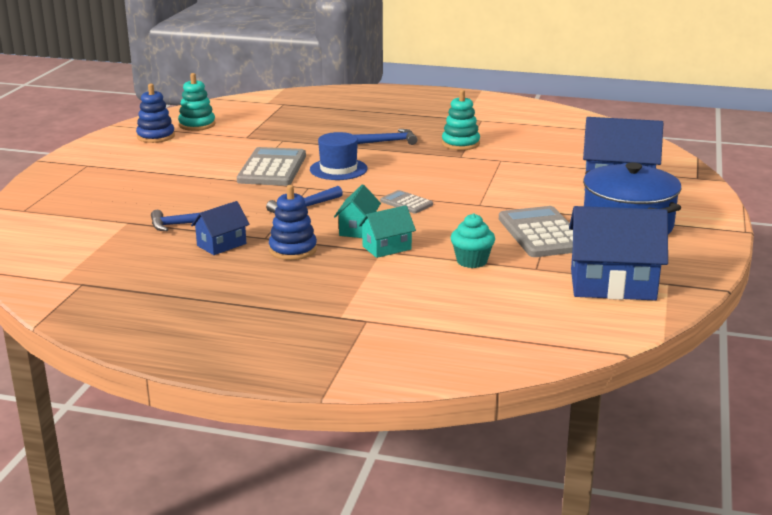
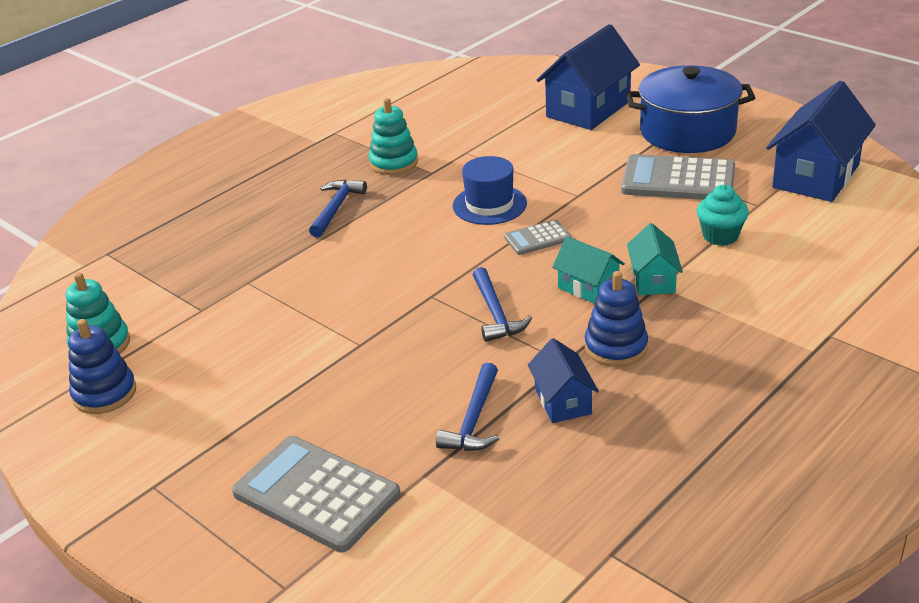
camera: 60 degrees left, 10 degrees up
grey calculator [237,147,306,186] -> grey calculator moved to [232,436,400,553]
blue hat [310,132,368,180] -> blue hat moved to [453,156,527,225]

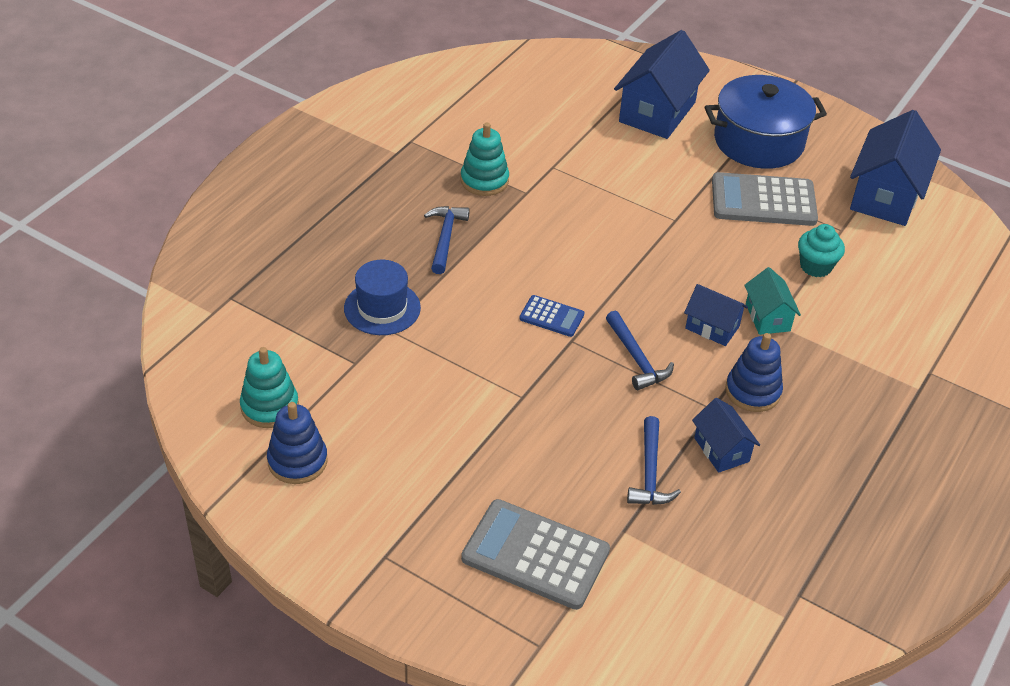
camera: 15 degrees left, 10 degrees up
blue hat [453,156,527,225] -> blue hat moved to [344,260,421,335]
grey calculator [504,220,571,255] -> none
turquoise house [552,236,625,304] -> blue house [684,284,748,346]
none -> blue calculator [519,295,585,337]

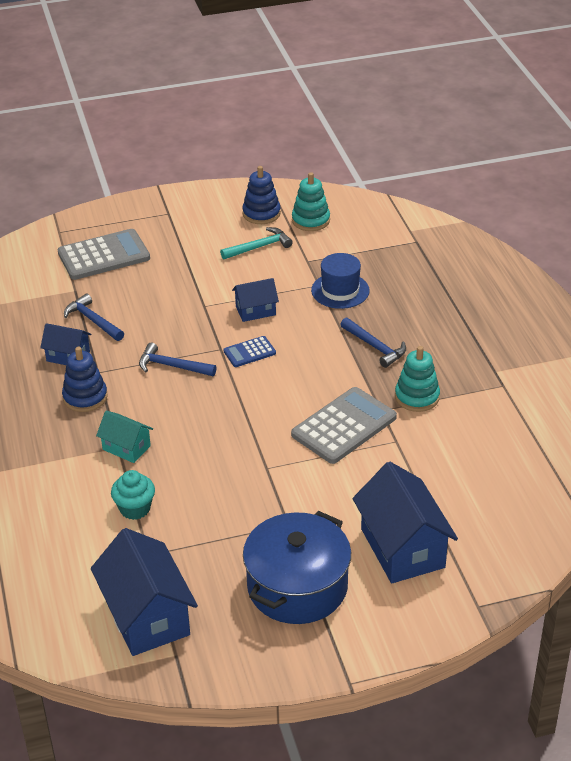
camera: 135 degrees right, 5 degrees down
blue house [684,284,748,346] -> blue house moved to [232,278,279,322]
grey calculator [712,172,818,226] -> grey calculator moved to [291,387,397,464]
none -> turquoise hammer [220,227,293,260]

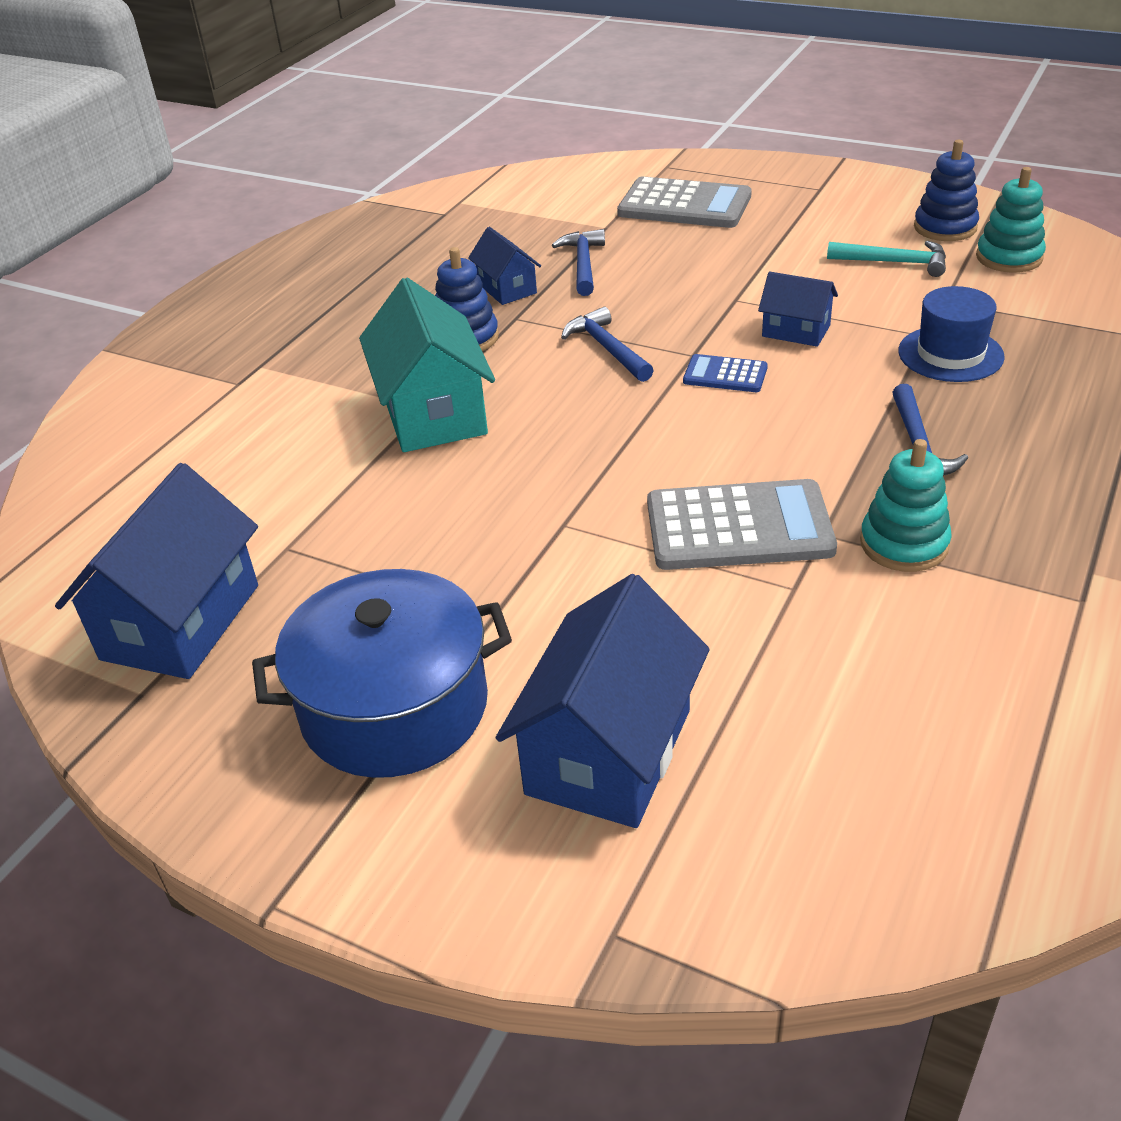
camera: 45 degrees right, 0 degrees up
turquoise house [96,411,153,463] -> turquoise house [359,277,495,452], size x1.87
turquoise cupcake [111,470,155,520] -> none

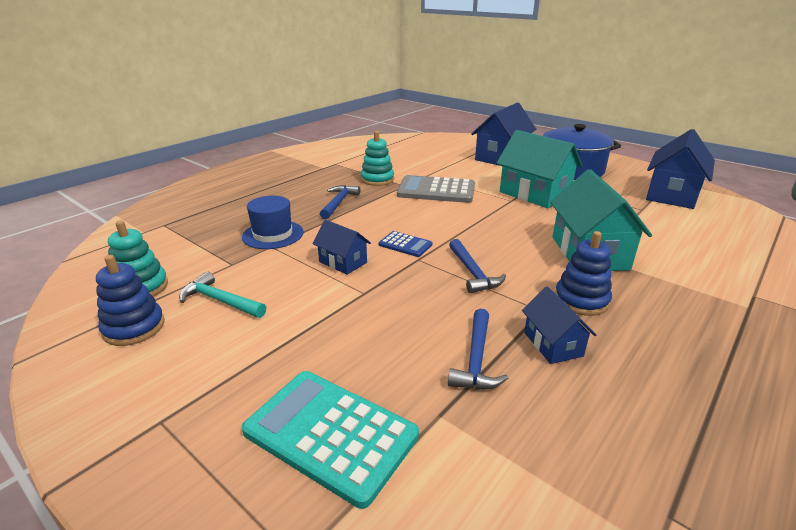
camera: 170 degrees left, 10 degrees down
grey calculator [617,177,752,228] -> turquoise calculator [242,371,419,509]
none -> turquoise house [497,130,583,208]

